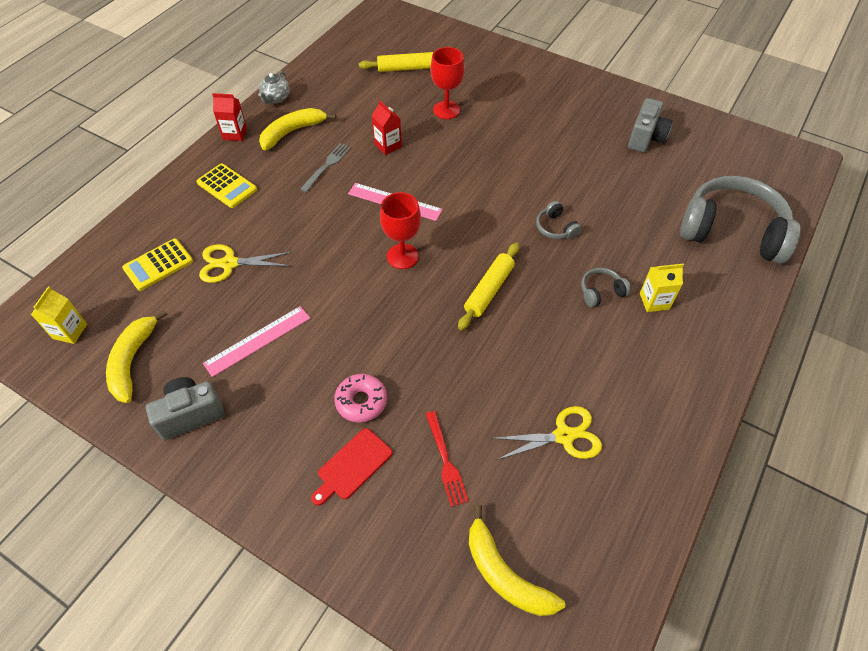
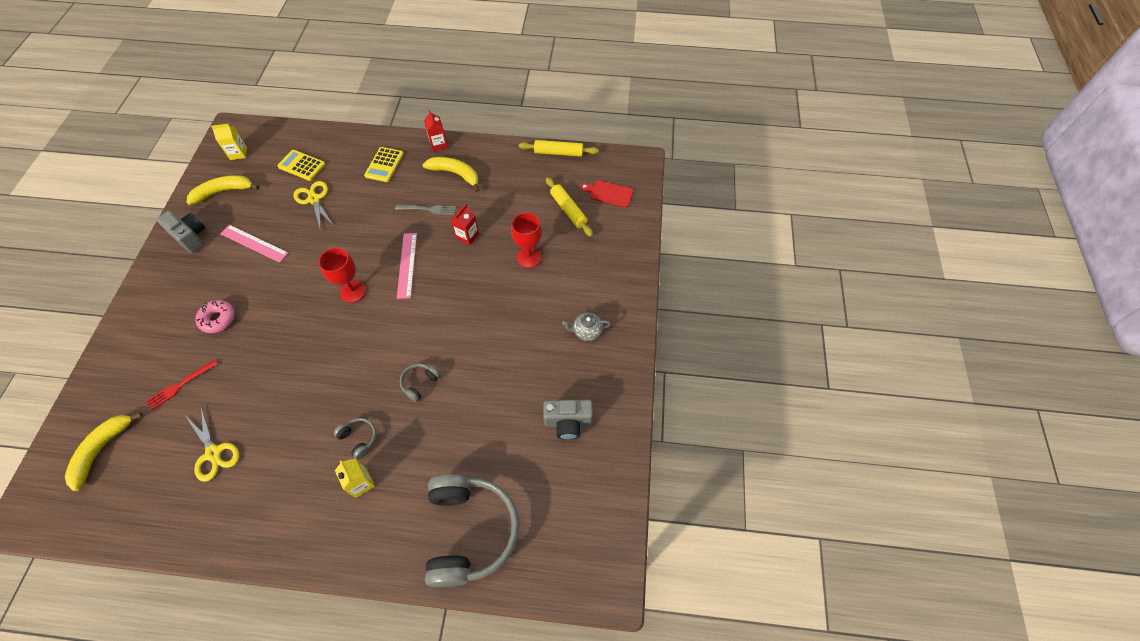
camera: 65 degrees right, 5 degrees up
grey teapot [258,71,290,104] -> grey teapot moved to [562,313,611,341]
red cutting board [311,428,392,506] -> red cutting board moved to [580,180,633,207]
yellow rolling pin [458,242,519,330] -> yellow rolling pin moved to [519,140,599,157]

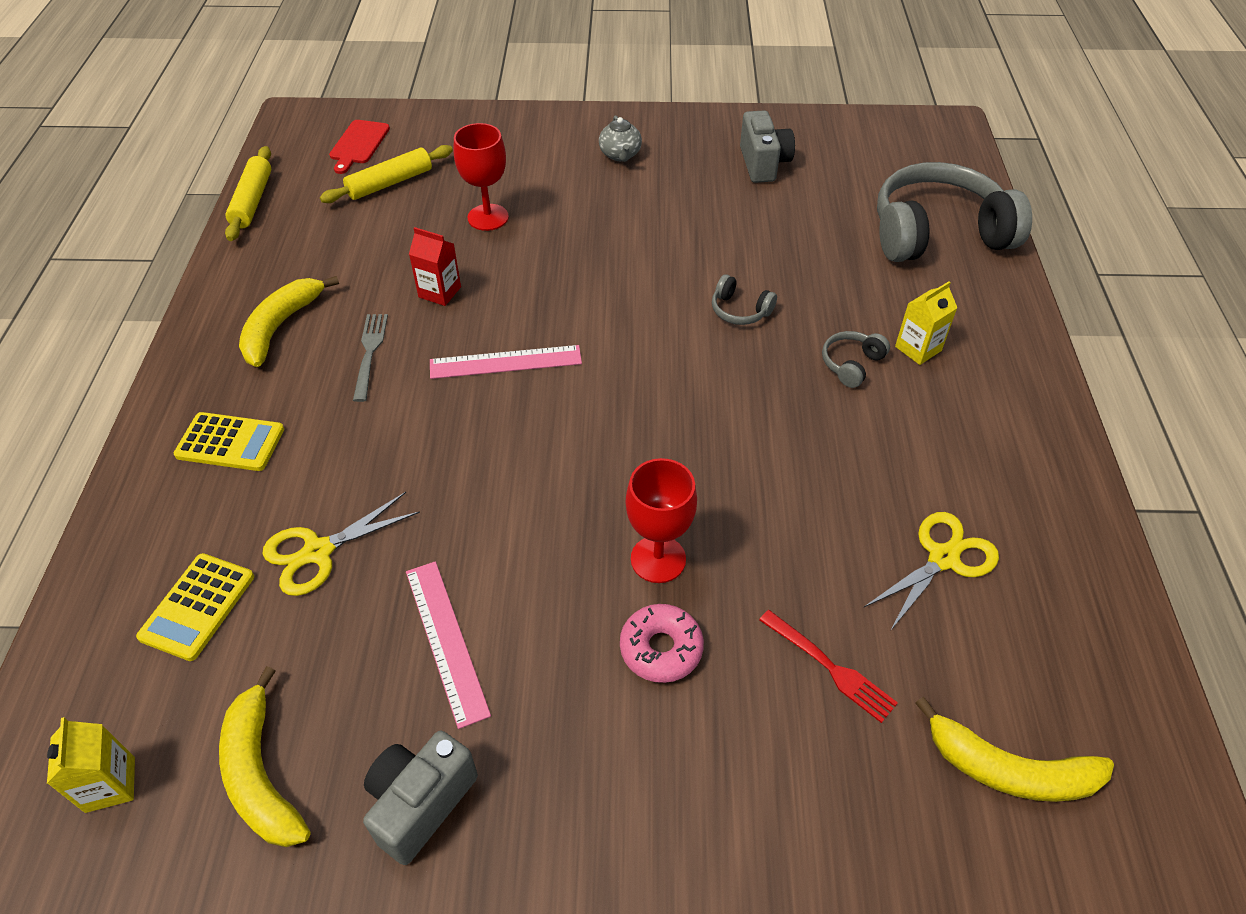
camera: 95 degrees left, 10 degrees down
pink ruler [220,225,288,263] -> pink ruler turned 45 degrees counterclockwise [406,561,491,729]
red goblet [318,248,366,303] -> red goblet moved to [626,458,697,583]
red carton [424,110,448,151] -> none

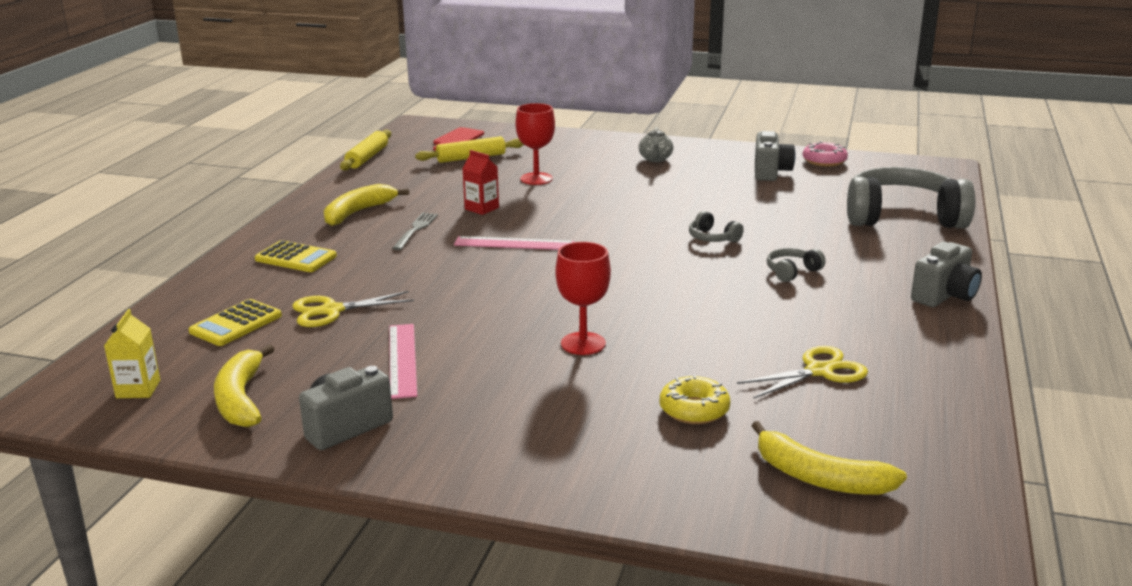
camera: 15 degrees right, 25 degrees down
pink donut [620,604,704,683] -> pink donut moved to [803,141,848,167]
red fork [759,610,898,723] -> yellow donut [660,375,730,424]
yellow carton [895,281,957,365] -> none
none -> grey camera [911,242,982,307]

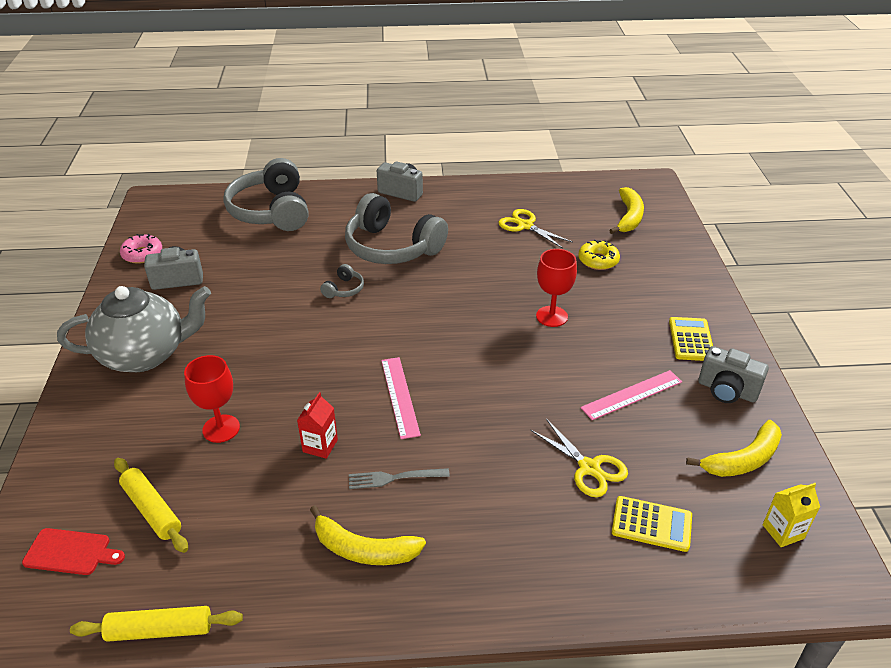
camera: 110 degrees left, 15 degrees up
yellow calculator [255,240,337,272] -> yellow calculator moved to [669,317,713,361]
grey teapot [639,127,673,162] -> grey teapot [57,286,211,372], size x2.41
grey headphones [767,248,826,282] -> grey headphones [345,193,448,264], size x2.45

